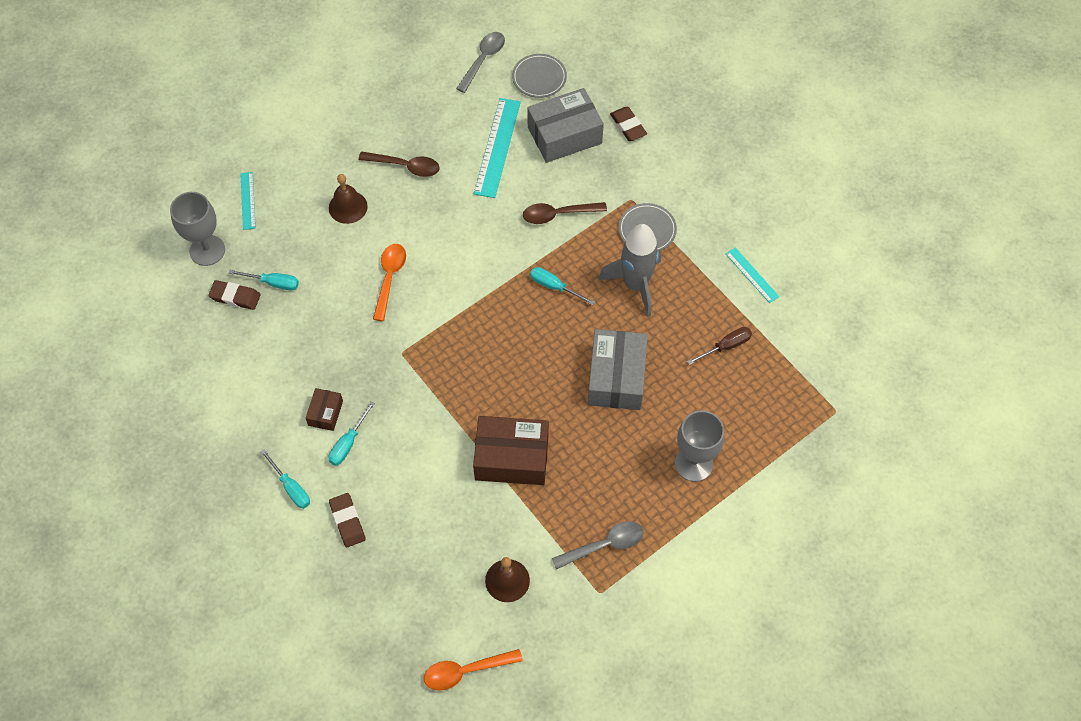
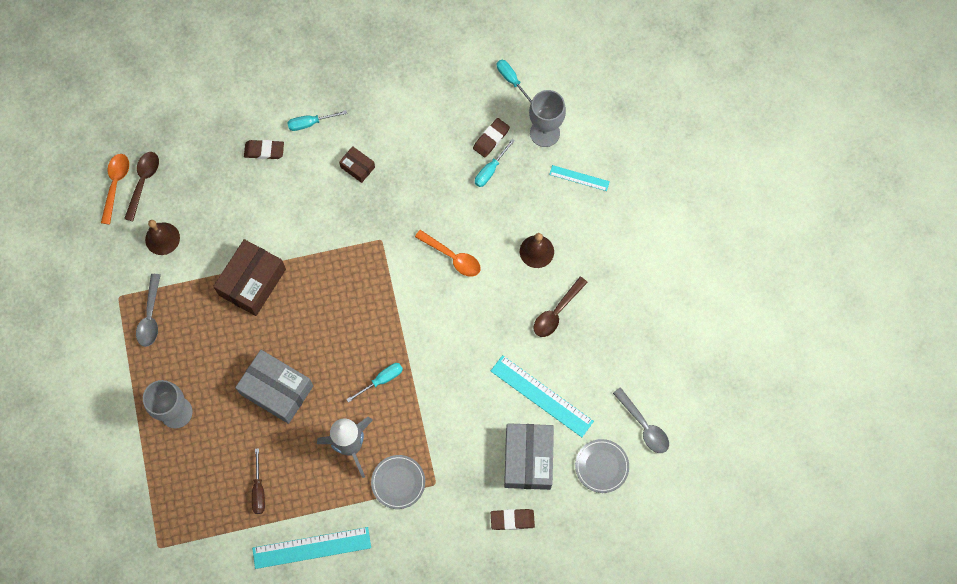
camera: 115 degrees right, 10 degrees up
turquoise screwdriver [329,401,375,466] -> turquoise screwdriver moved to [497,60,532,104]
brown spoon [523,202,607,224] -> brown spoon moved to [124,152,159,221]
turquoise ruler [726,248,779,303] -> turquoise ruler [252,527,371,569], size x1.80

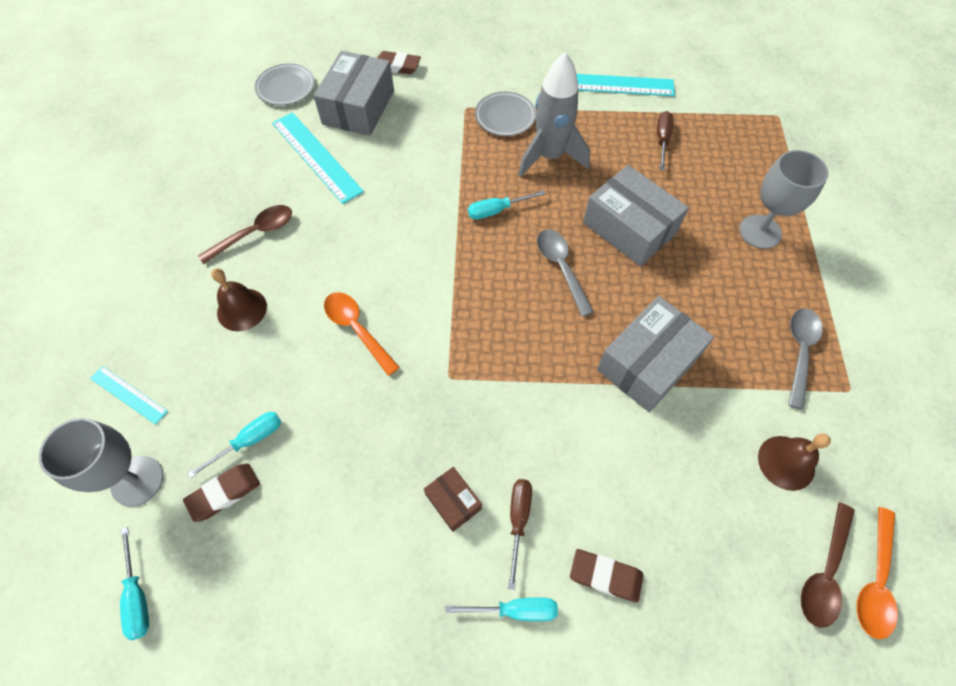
camera: 165 degrees left, 10 degrees down
brown box [213,239,286,316] -> grey box [597,296,714,412]
grey spoon [613,387,669,453] -> grey spoon moved to [537,229,594,317]
none -> brown screwdriver [508,479,532,590]

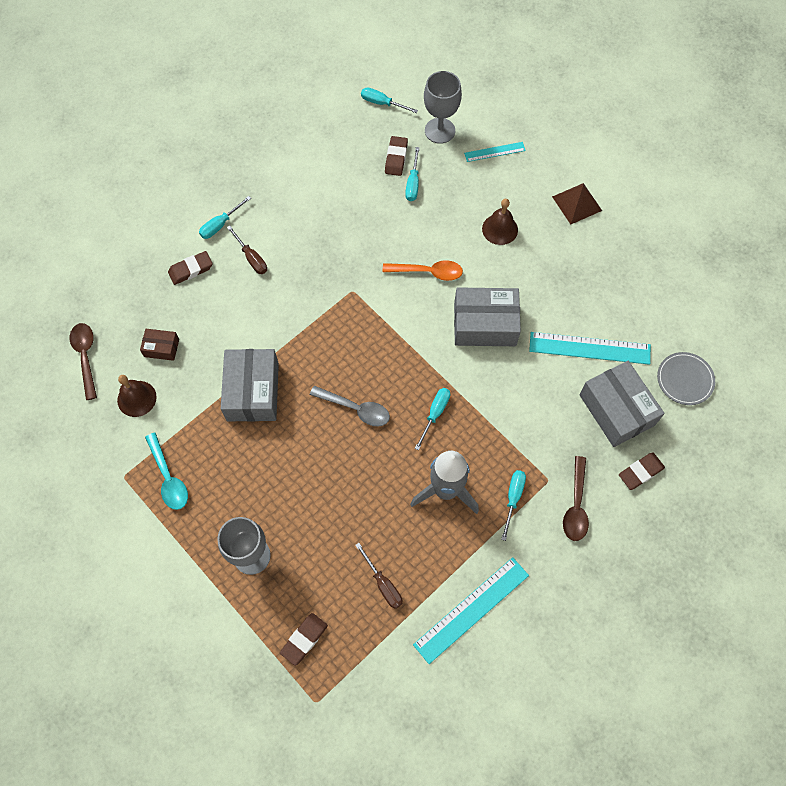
camera: 135 degrees right, 5 degrees up
brown spoon [198,205,292,264] -> brown spoon moved to [563,456,589,541]
brown box [424,467,482,532] -> brown box moved to [140,329,179,361]
grey plate [475,92,536,136] -> turquoise screwdriver [501,470,526,541]
grey box [583,165,689,266] -> grey box moved to [454,287,521,346]
grey spoon [788,308,823,410] -> turquoise spoon [145,433,188,510]
orange spoon [857,507,898,639] -> none
none -> brown eraser [280,613,328,666]
none -> brown pyramid [552,183,602,225]

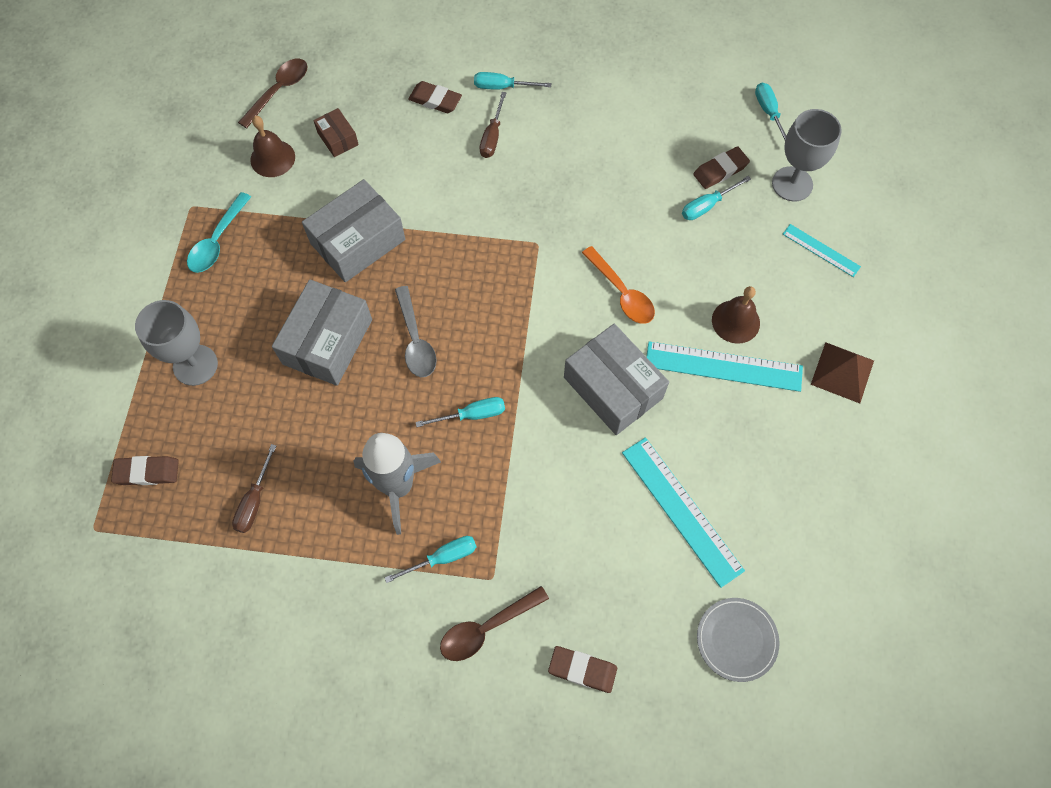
camera: 50 degrees right, 0 degrees up
turquoise ruler [413,557,529,664] -> turquoise ruler moved to [646,341,803,392]
grey box [579,361,665,447] -> grey box moved to [272,279,372,386]

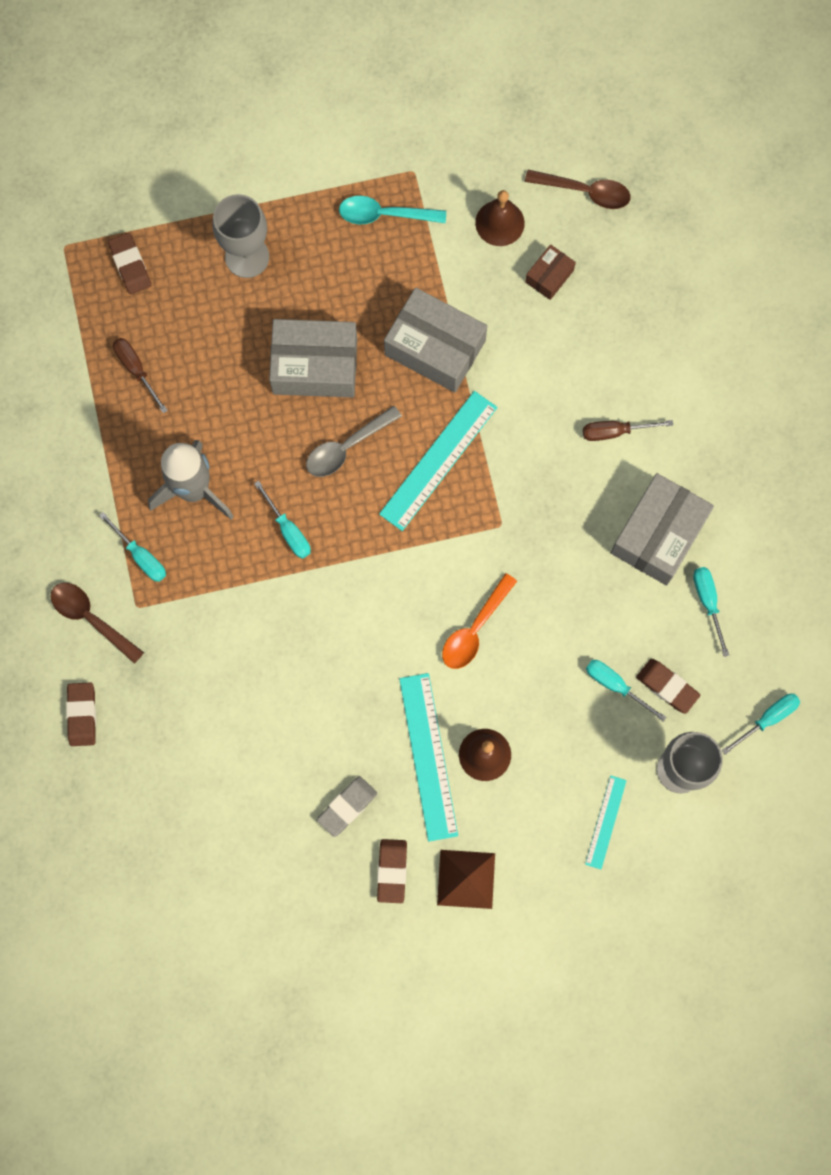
camera: 70 degrees right, 10 degrees up
brown screwdriver [232,444,276,533] -> brown screwdriver turned 60 degrees clockwise [113,338,168,413]
brown eraser [408,81,462,113] -> brown eraser moved to [377,839,407,903]
turquoise screwdriver [474,72,551,89] -> turquoise screwdriver moved to [693,567,729,657]
grey box [564,324,669,435] -> grey box moved to [611,473,714,586]
turquoise ruler [622,437,745,588] -> turquoise ruler moved to [379,391,497,531]
grey plate [697,598,779,682] -> none
none -> grey eraser [317,776,377,837]

